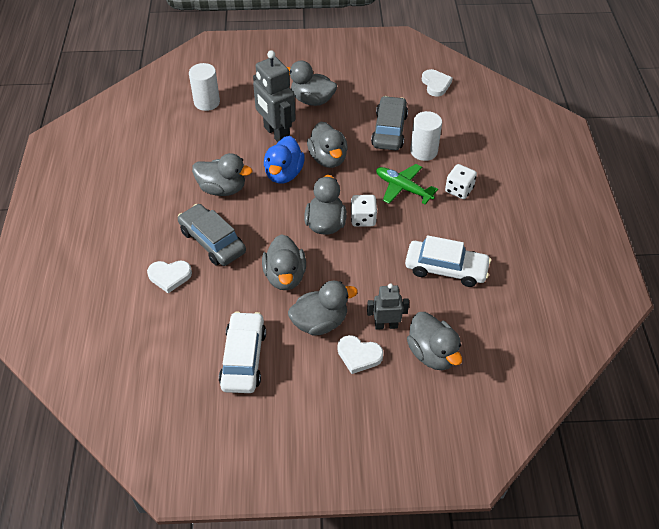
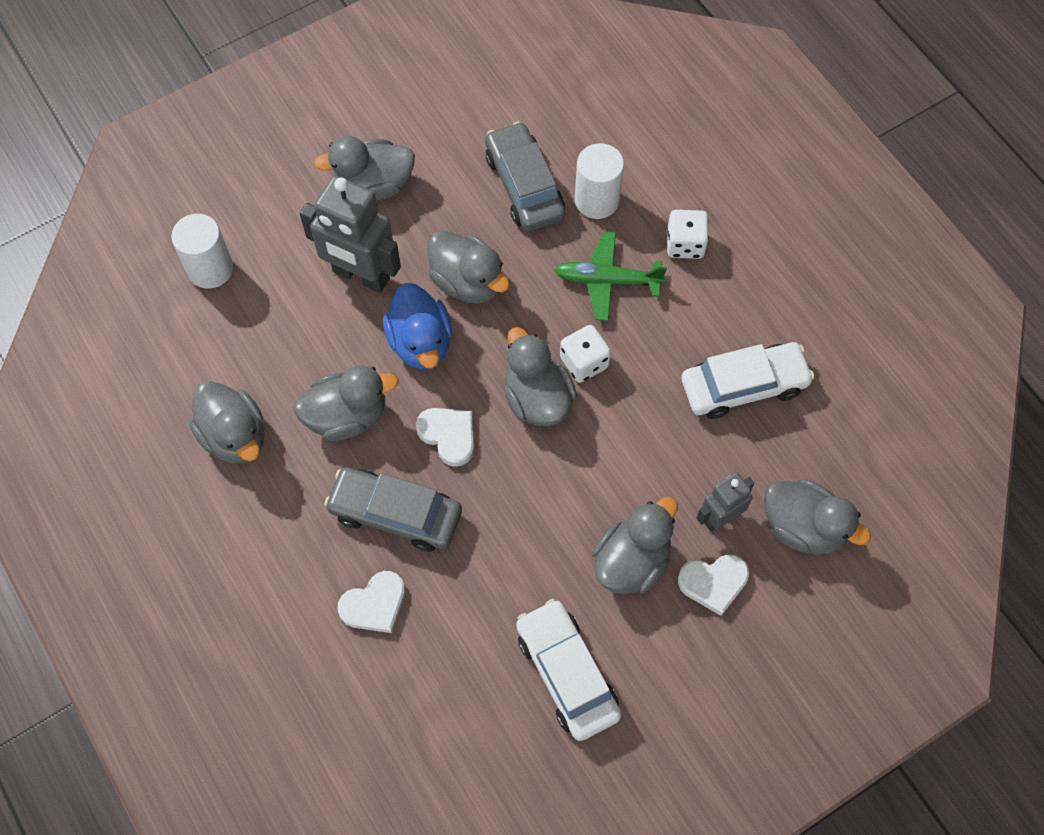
camera: 30 degrees left, 15 degrees up
grey duck [262,234,306,290] -> grey duck moved to [189,381,265,464]
white heart [422,69,453,97] -> white heart moved to [416,408,474,467]

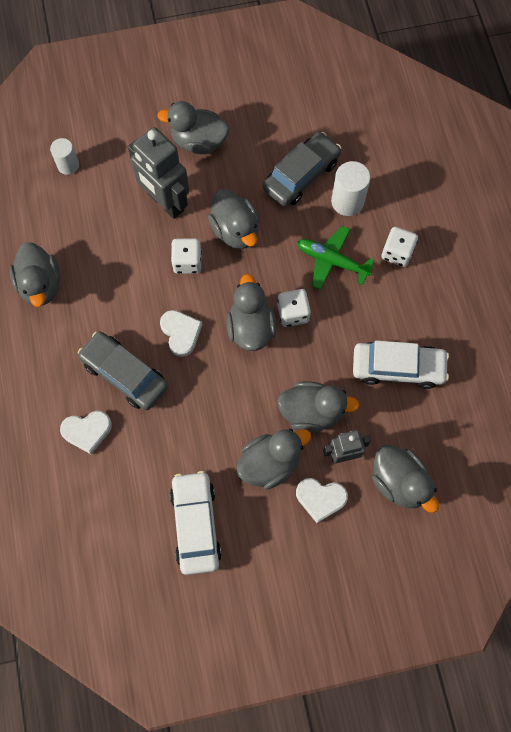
camera: 20 degrees right, 5 degrees up
white cylinder [171,214,233,289] -> white cylinder [50,138,79,175], size x0.67
grey duck [294,365,399,441] -> grey duck moved to [277,381,359,432]
blue duck [383,283,452,369] -> white dice [171,238,202,274]
grey car [485,121,566,231] -> grey car turned 45 degrees clockwise [263,132,341,206]

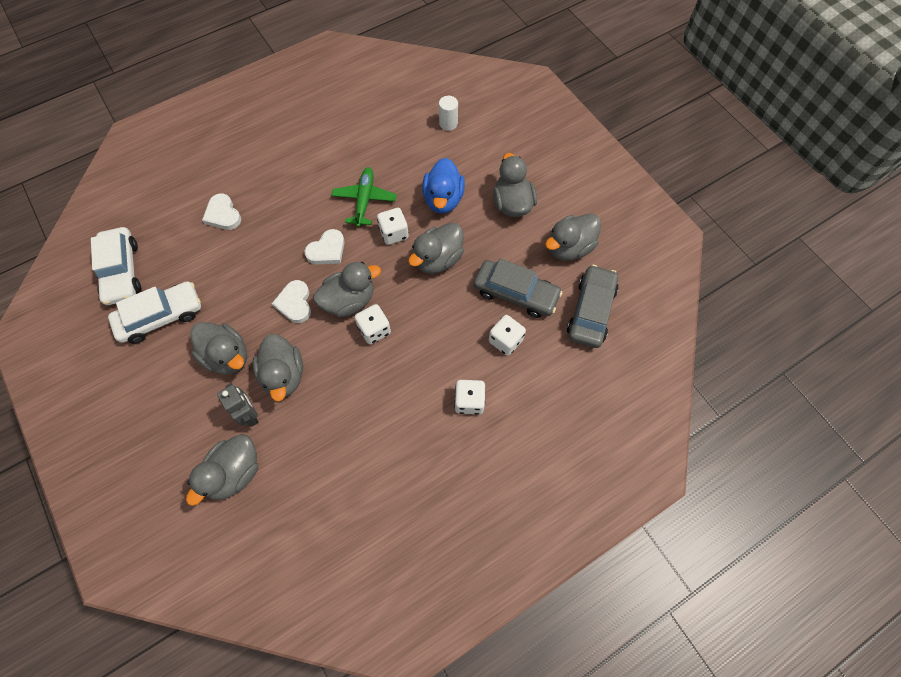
camera: 70 degrees right, 5 degrees down
grey duck [9,242,60,307] -> grey duck moved to [545,214,601,261]
grey car [78,331,168,410] -> grey car moved to [567,265,619,348]
grey robot [128,127,189,219] -> blue duck [422,158,465,213]
white heart [296,478,348,523] -> white heart moved to [272,280,311,323]
green plane [297,226,374,290] -> green plane moved to [331,167,397,227]
white cylinder [331,161,370,216] -> white dice [489,315,526,356]
white car [353,340,449,389] -> white car moved to [91,227,141,305]

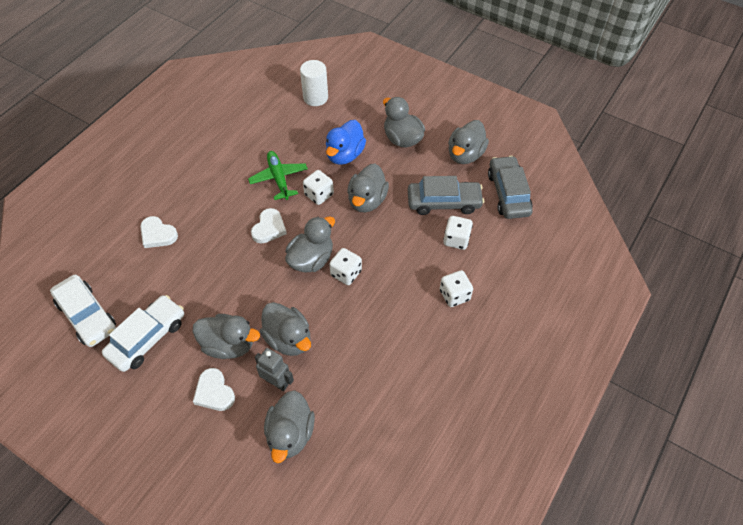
camera: 25 degrees left, 10 degrees down
white heart [272,280,311,323] -> white heart moved to [193,368,235,411]
blue duck [422,158,465,213] -> blue duck turned 45 degrees clockwise [326,120,366,165]
white cylinder [439,96,458,131] -> white cylinder [300,60,328,106], size x1.50

